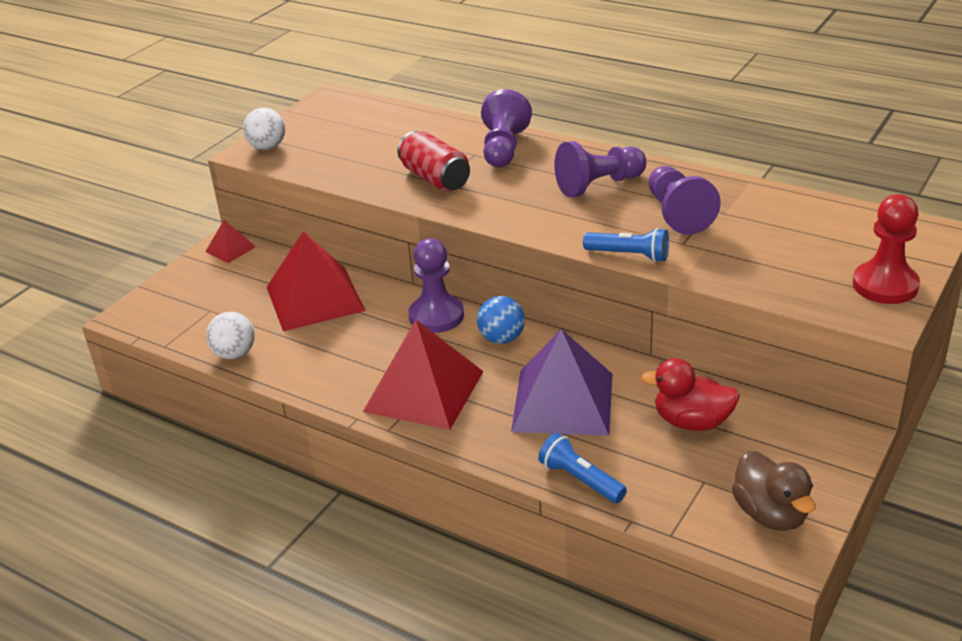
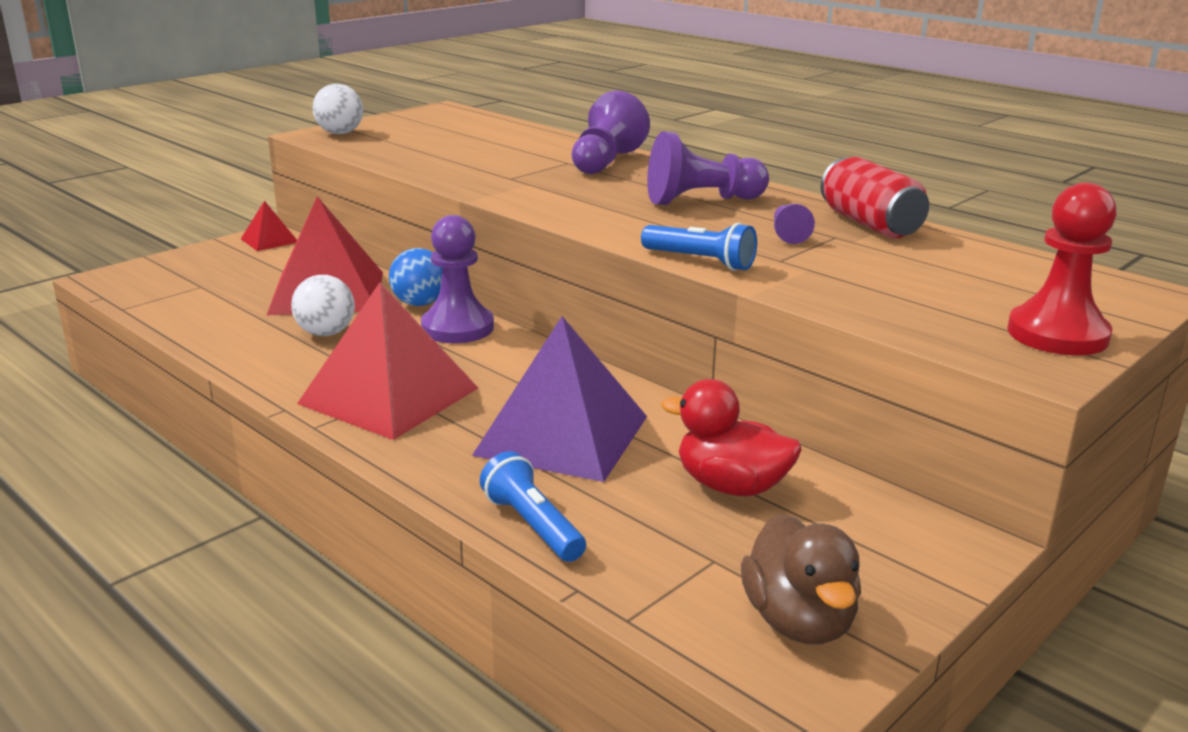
camera: 10 degrees right, 10 degrees down
white ball [206,312,255,359] -> white ball moved to [291,275,355,336]
red can [397,131,470,192] -> red can moved to [820,157,929,238]
blue ball [477,296,525,344] -> blue ball moved to [389,248,442,306]
purple pawn [648,166,720,235] -> purple pawn [774,204,815,244], size x0.50

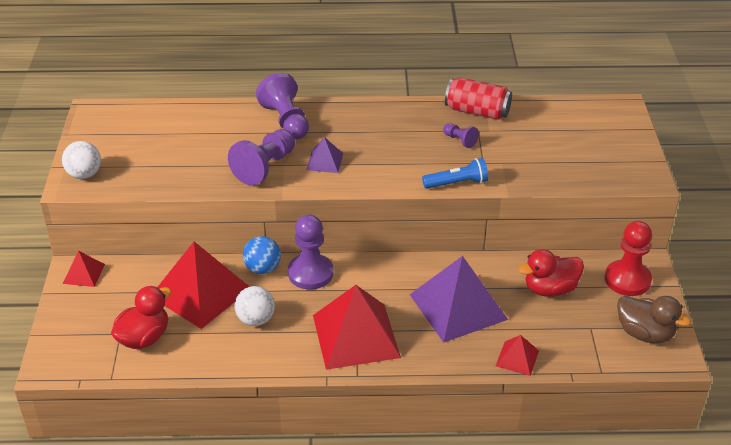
camera: 45 degrees left, 15 degrees up
blue flashlight [480,451,586,562] -> red pyramid [496,335,539,376]
purple pawn [647,131,769,205] -> purple pawn moved to [228,129,295,186]
red pawn [1007,183,1117,355] -> red pawn moved to [605,221,652,296]
none -> red duck [111,286,171,349]
none -> purple pyramid [306,137,343,173]

